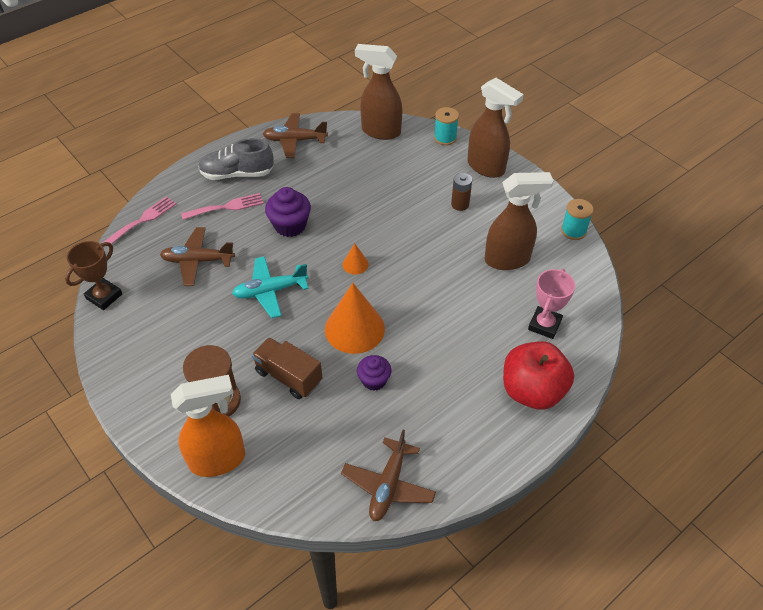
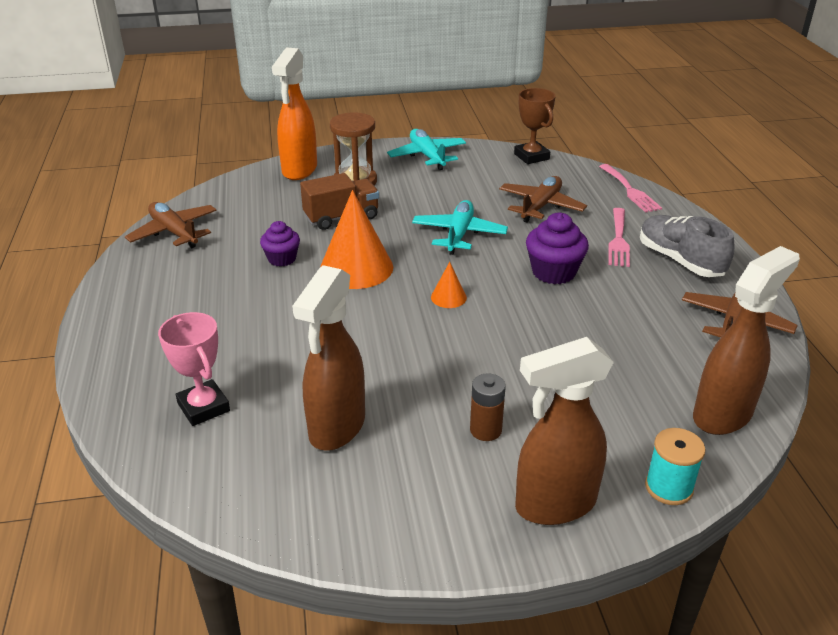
camera: 120 degrees right, 15 degrees down
grey shoe [198,138,274,180] -> grey shoe turned 60 degrees counterclockwise [640,215,734,277]
red apple [503,341,574,410] -> none
turquoise spool [561,199,593,240] -> none
none -> turquoise plane [387,129,466,170]

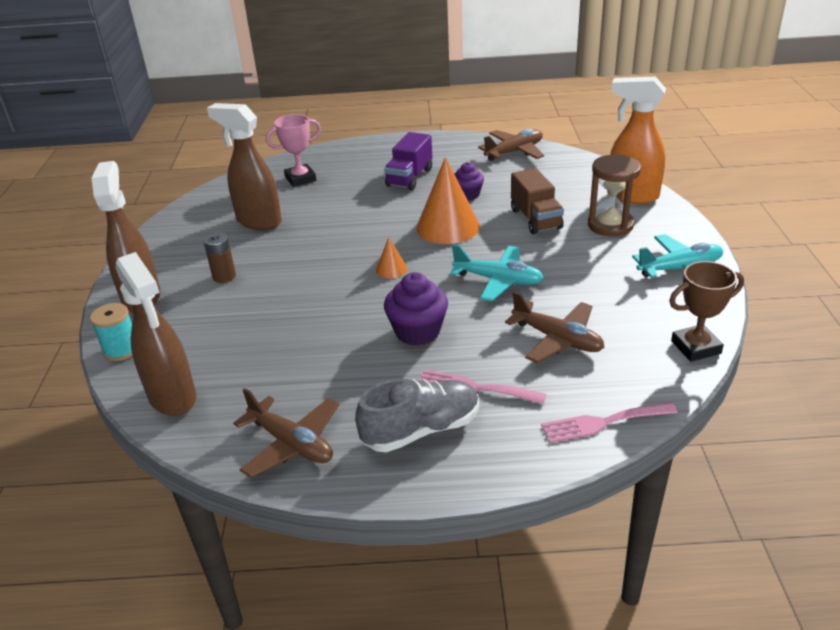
camera: 100 degrees right, 0 degrees up
none -> purple truck [384,132,432,190]

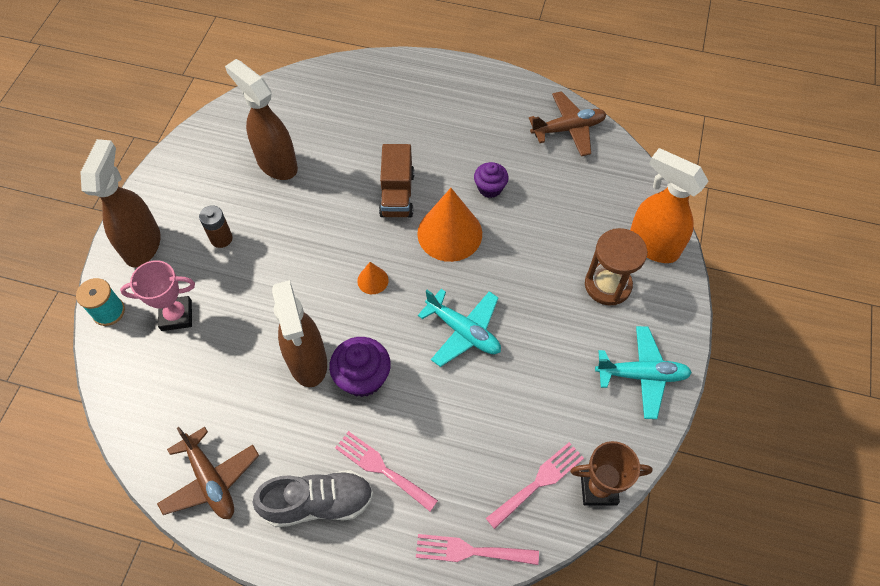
camera: 15 degrees right, 25 degrees up
brown spray bottle [116,252,196,416] -> brown spray bottle moved to [272,280,327,387]
pink trophy [266,114,321,187] -> pink trophy moved to [120,260,195,331]
purple truck [384,132,432,190] -> none
brown plane [505,291,604,363] -> none
brown truck [511,168,564,234] -> brown truck moved to [379,144,414,218]
none -> pink fork [486,442,584,529]

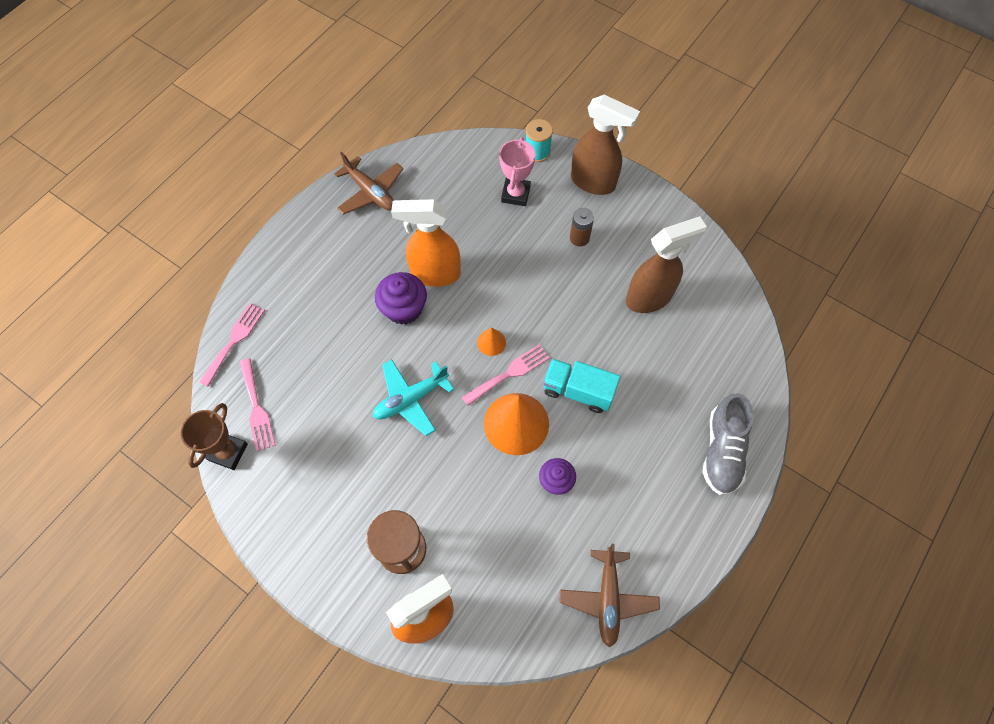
camera: 110 degrees right, 5 degrees up
brown plane [157,427,259,519] -> brown plane turned 120 degrees counterclockwise [334,152,403,215]
grey shoe [253,470,374,527] -> grey shoe moved to [703,393,754,495]
brown spray bottle [272,280,327,387] -> orange spray bottle [391,199,461,287]
pink fork [335,431,438,511] -> pink fork moved to [462,344,550,406]
brown truck [379,144,414,218] -> turquoise truck [543,359,620,413]
turquoise plane [595,326,692,419] -> none

